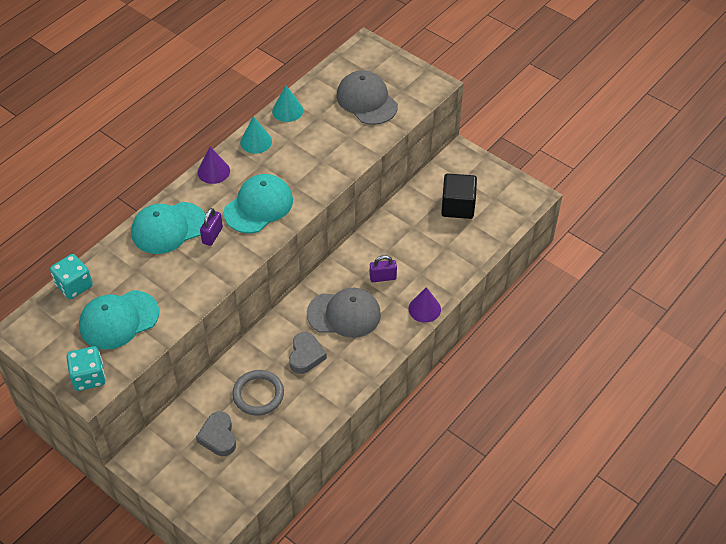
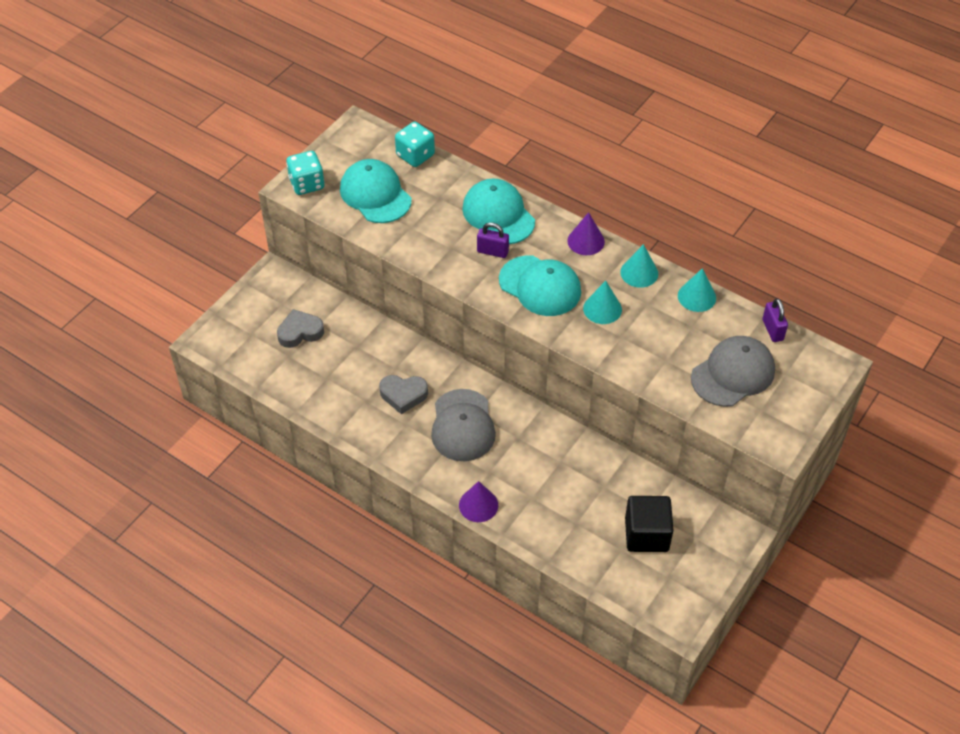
camera: 85 degrees right, 0 degrees up
grey ring [232,370,284,415] -> none
purple padlock [370,255,397,282] -> purple padlock moved to [762,298,788,342]
none -> turquoise cone [583,281,622,324]

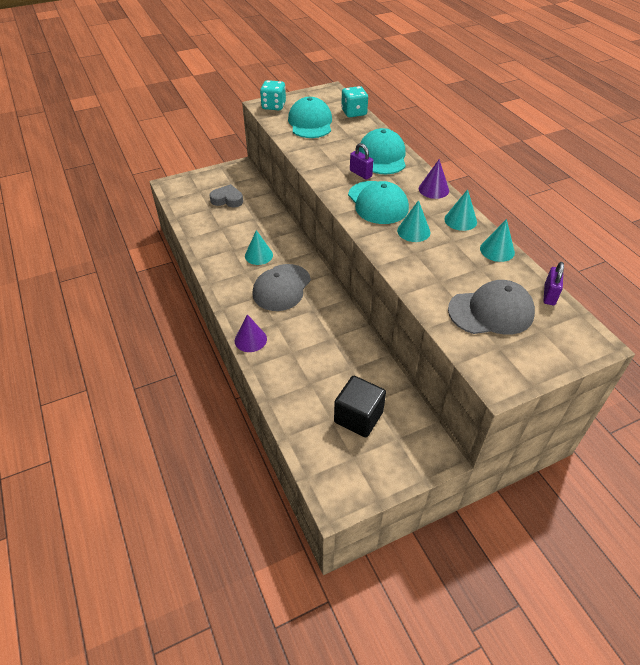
camera: 30 degrees right, 5 degrees down
grey heart [379,375,428,414] -> turquoise cone [245,230,273,265]

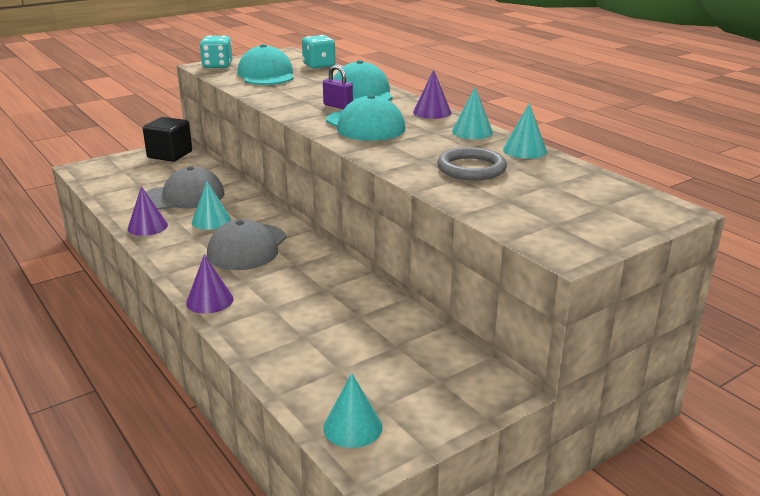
camera: 10 degrees left, 20 degrees down
grey heart [209,184,243,207] -> none
black cube [334,376,386,437] -> black cube moved to [143,117,192,162]
turquoise cone [397,200,431,242] -> turquoise cone moved to [323,373,383,448]
grey cap [448,280,535,335] -> grey cap moved to [146,166,224,210]
purple padlock [544,262,564,305] -> none
none -> purple cone [128,186,168,236]
none -> grey ring [437,147,507,180]

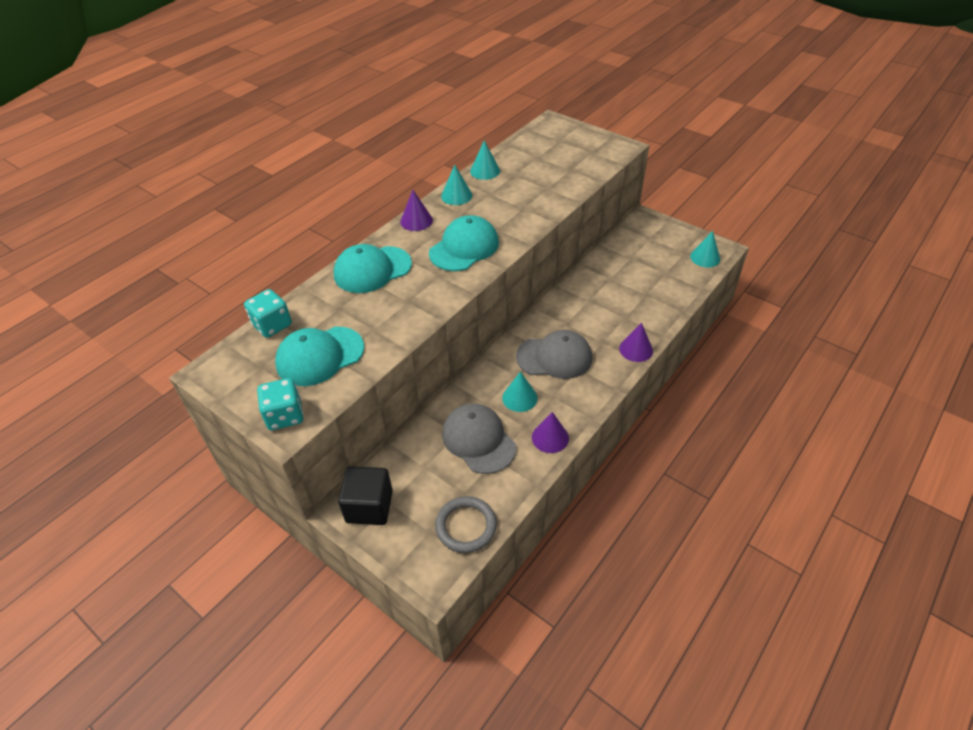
camera: 105 degrees left, 20 degrees up
purple padlock [323,65,353,109] -> none
grey ring [437,147,507,180] -> grey ring moved to [435,496,497,553]

